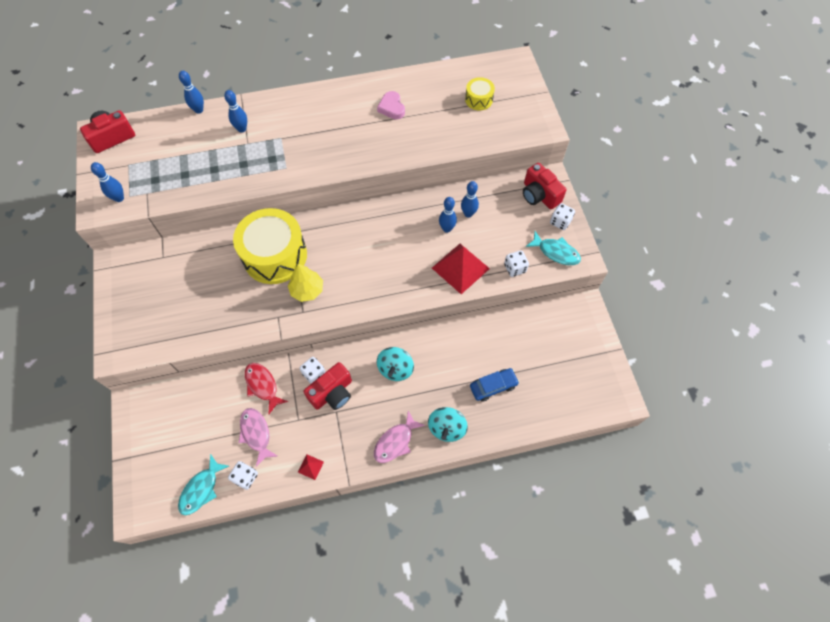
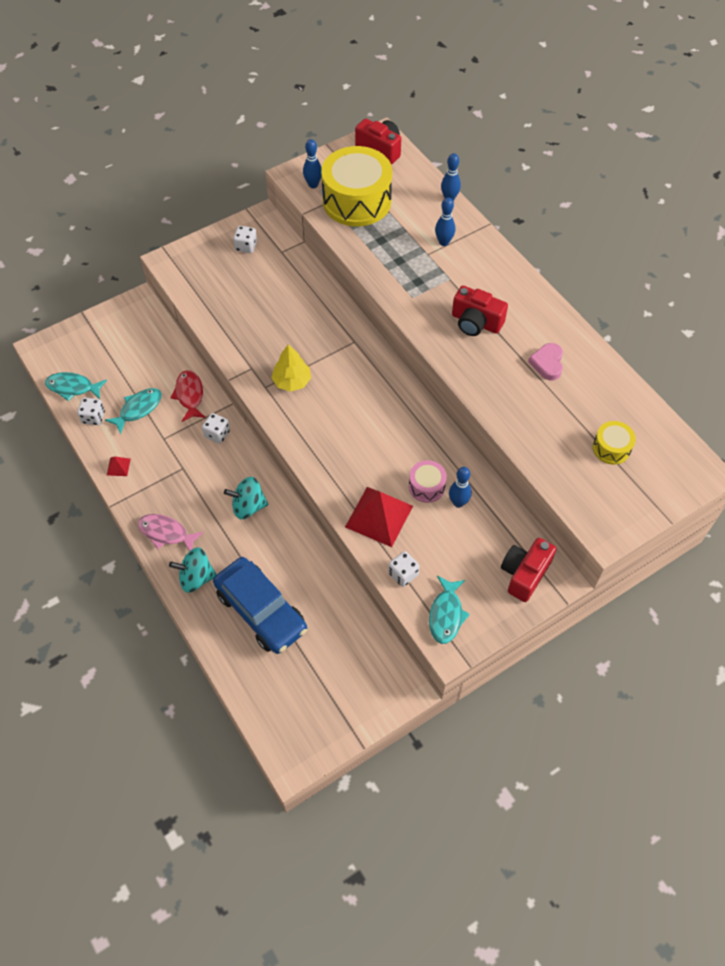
camera: 70 degrees right, 5 degrees down
yellow drum [233,208,307,284] -> yellow drum moved to [321,146,392,226]
pink fish [239,408,277,466] -> turquoise fish [105,388,162,435]
red fish [245,363,288,415] -> red fish turned 45 degrees counterclockwise [171,370,206,422]
red camera [304,362,352,410] -> red camera moved to [452,286,508,336]
pink heart [377,91,405,119] -> pink heart turned 45 degrees counterclockwise [528,343,563,381]
blue bowling pin [439,197,457,233] -> pink drum [409,460,447,503]
blue car [470,368,519,402] -> blue car [213,557,307,654], size x1.84
white dice [550,203,575,230] -> white dice moved to [233,226,257,253]

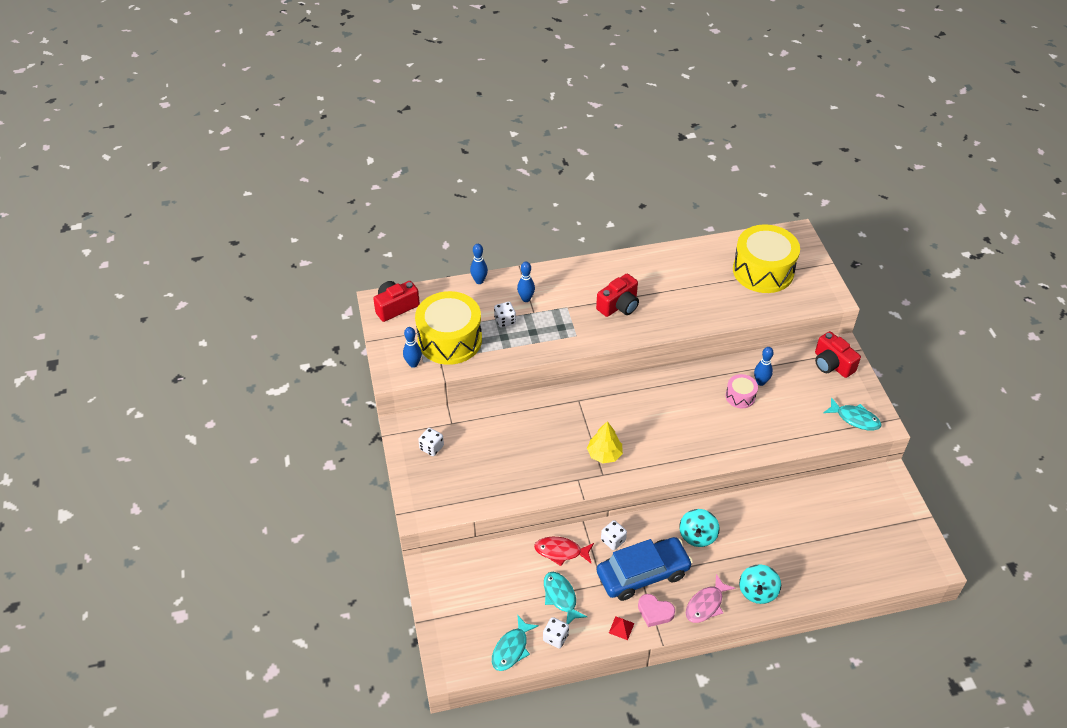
camera: 70 degrees left, 10 degrees down
blue car [213,557,307,654] -> blue car moved to [597,537,693,601]
red pyramid [345,487,413,547] -> none
white dice [388,551,420,587] -> white dice moved to [494,302,516,328]
pink heart [528,343,563,381] -> pink heart moved to [638,594,675,627]
yellow drum [593,421,636,465] -> yellow drum [733,224,800,293], size x2.16

